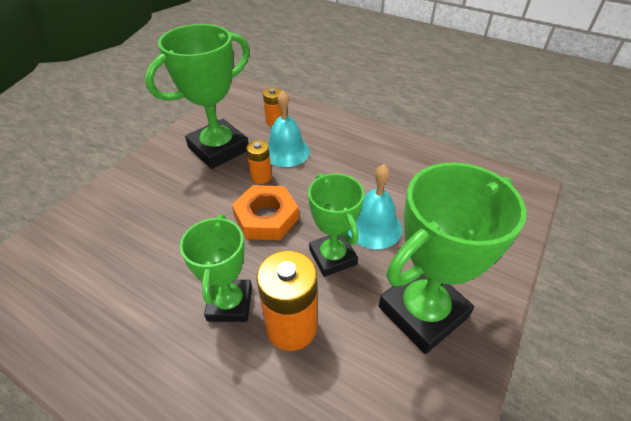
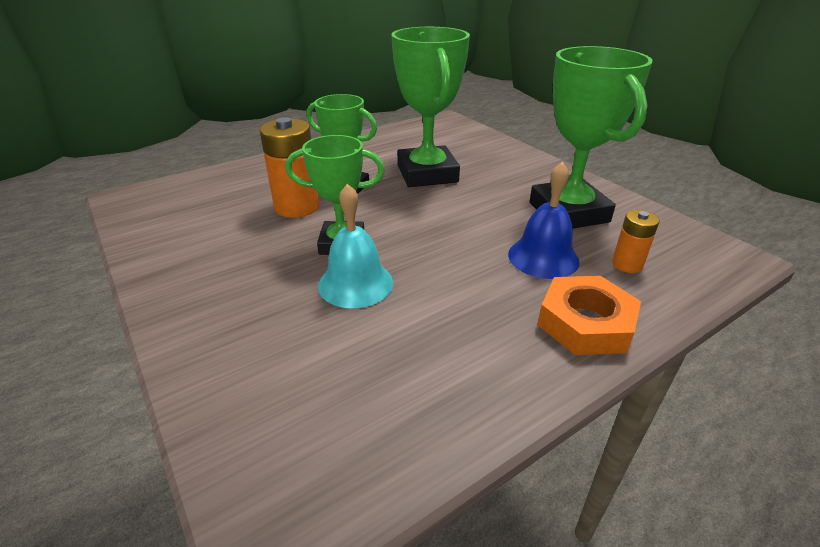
camera: 115 degrees right, 10 degrees down
orange nut [232,185,299,240] -> orange nut moved to [537,276,641,355]
orange battery [246,140,272,184] -> none
turquoise bell [268,90,310,167] -> blue bell [508,162,580,279]
green trophy [379,162,526,354] -> green trophy moved to [391,27,470,187]

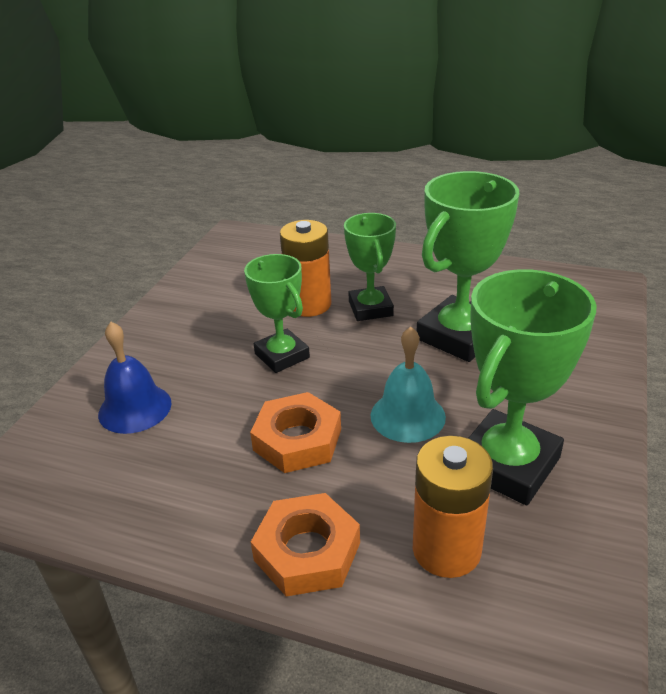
camera: 55 degrees right, 0 degrees up
turquoise bell [318,183,393,308] -> turquoise bell moved to [371,326,446,443]
blue bell [508,162,580,279] -> blue bell moved to [98,322,172,434]
orange battery [612,210,660,273] -> orange battery [413,436,493,578], size x1.79
none -> orange nut [250,392,341,473]

